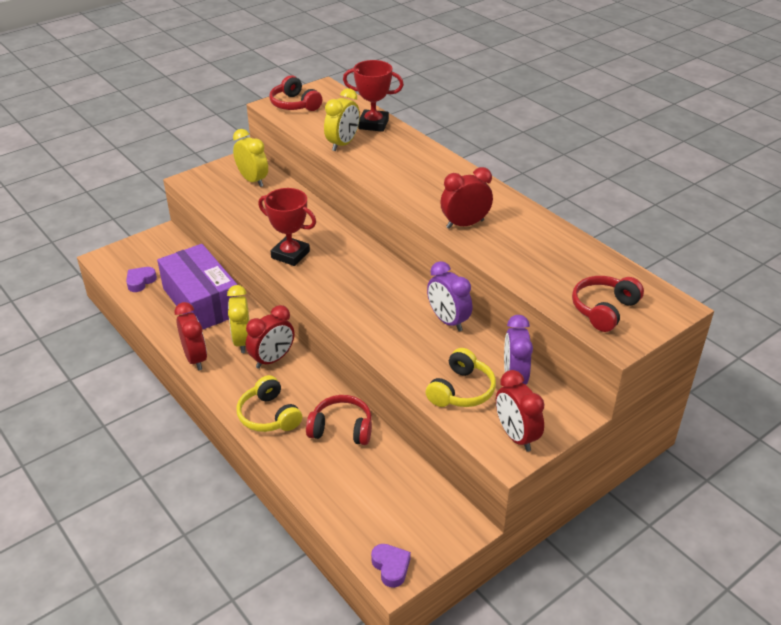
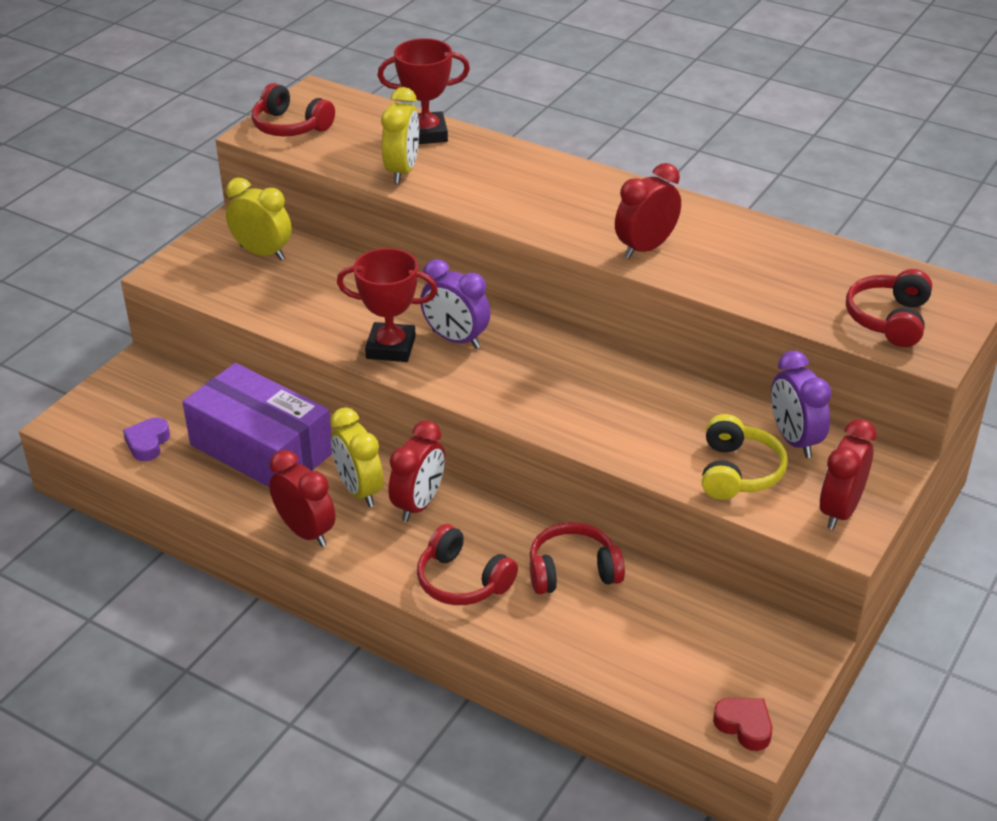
camera: 20 degrees left, 0 degrees up
yellow headphones [237,375,302,432] -> red headphones [417,524,518,605]
purple heart [371,544,411,588] -> red heart [713,698,772,751]
purple clock [427,261,472,331] -> purple clock moved to [420,259,491,349]
red clock [496,370,545,452] -> red clock turned 75 degrees clockwise [820,419,876,530]

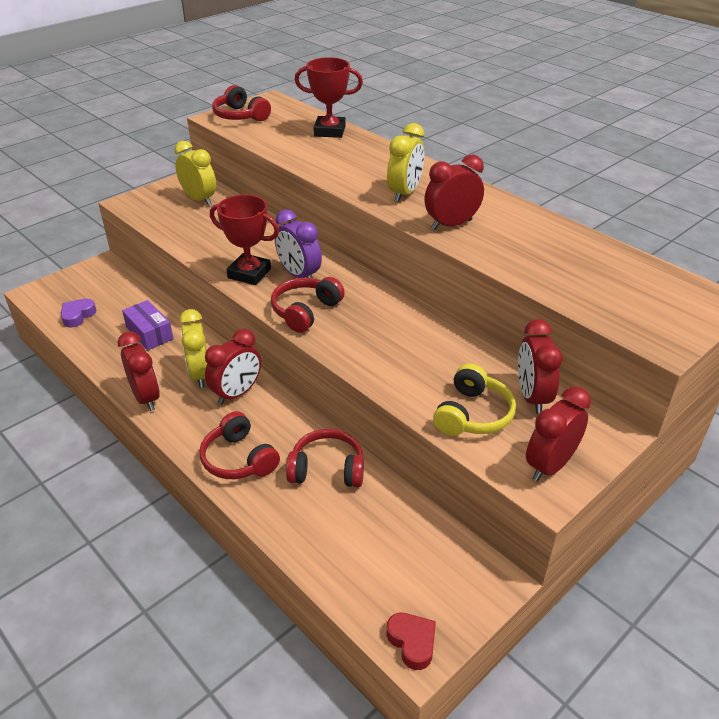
camera: 15 degrees right, 0 degrees up
purple box [183,363,332,487] -> purple box [122,300,174,350], size x0.51
yellow clock [381,87,419,184] -> yellow clock moved to [387,123,424,202]
purple clock [771,351,832,458] -> red clock [518,319,563,414]
red headphones [846,269,932,347] -> red headphones moved to [271,277,345,333]

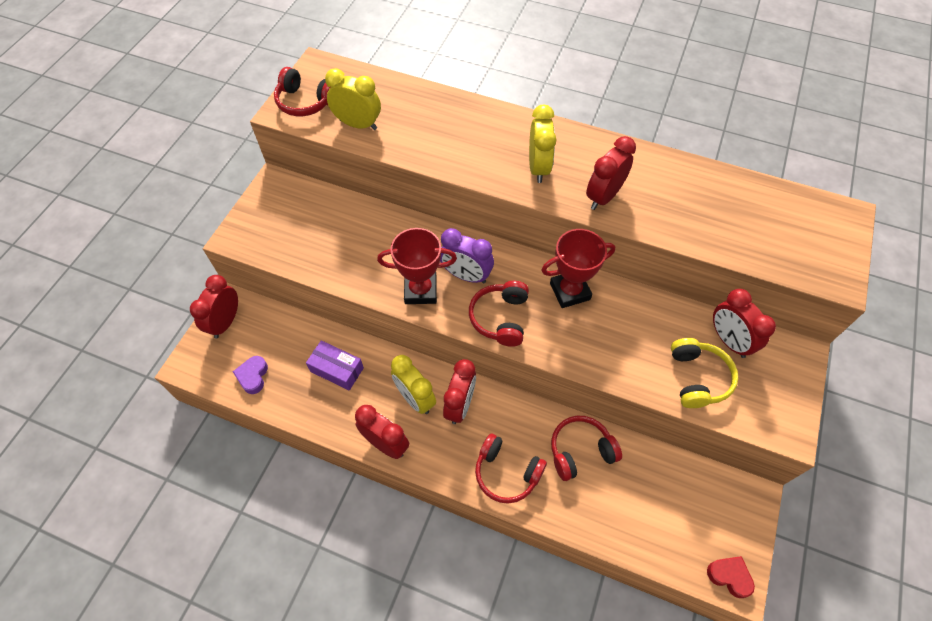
camera: 25 degrees left, 20 degrees up
yellow clock [174,141,216,206] -> yellow clock moved to [325,68,381,130]
red trophy [295,57,363,138] -> red trophy moved to [541,229,615,308]
red clock [526,386,591,482] -> red clock moved to [190,275,238,338]

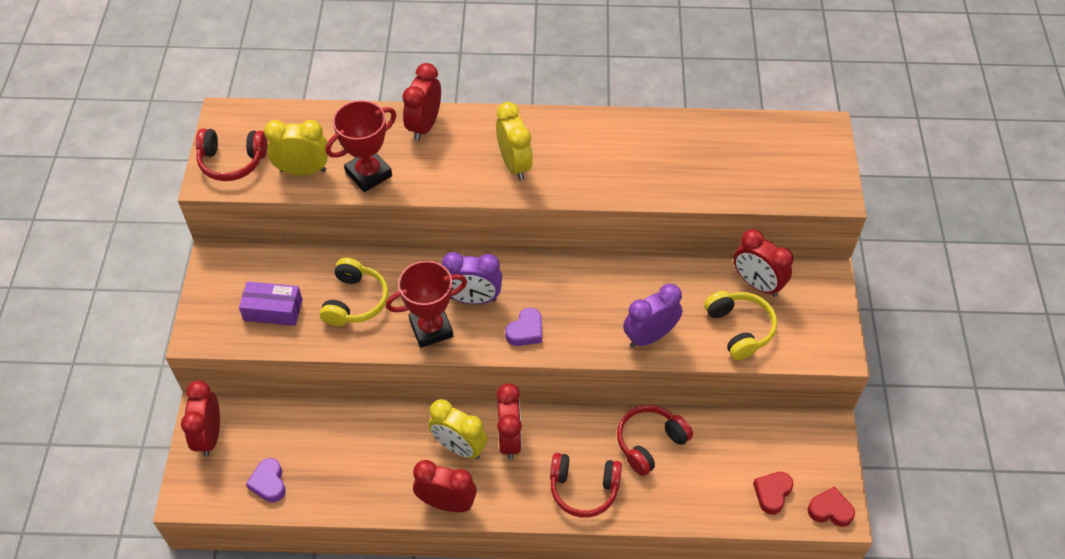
camera: 20 degrees left, 5 degrees down
purple box [306,340,364,391] -> purple box moved to [239,281,303,326]
red headphones [469,281,529,347] -> purple heart [505,308,542,346]
red trophy [541,229,615,308] -> red trophy moved to [326,100,396,192]
red clock [586,136,636,210] -> red clock moved to [402,63,441,141]
none -> yellow headphones [320,258,389,326]
none -> purple clock [623,284,682,348]
none -> red heart [753,472,794,515]

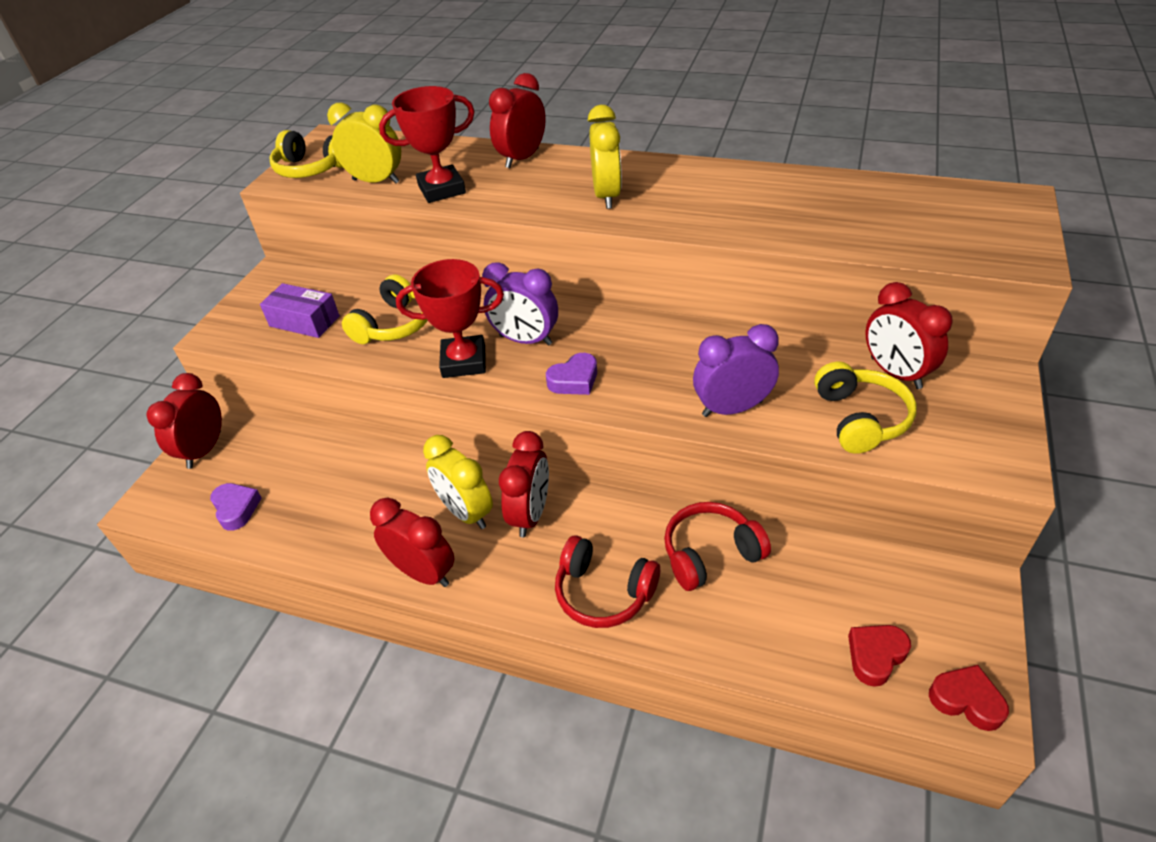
camera: 20 degrees right, 10 degrees down
red headphones [196,128,268,181] -> yellow headphones [269,130,343,178]
purple heart [246,458,286,503] -> purple heart turned 150 degrees clockwise [210,483,262,531]

